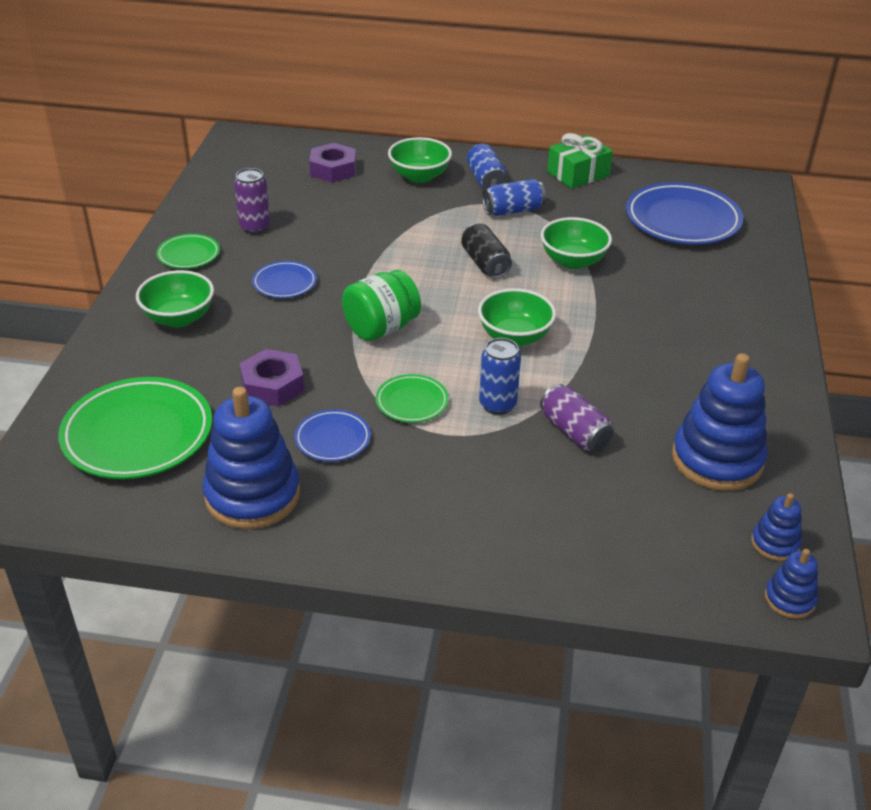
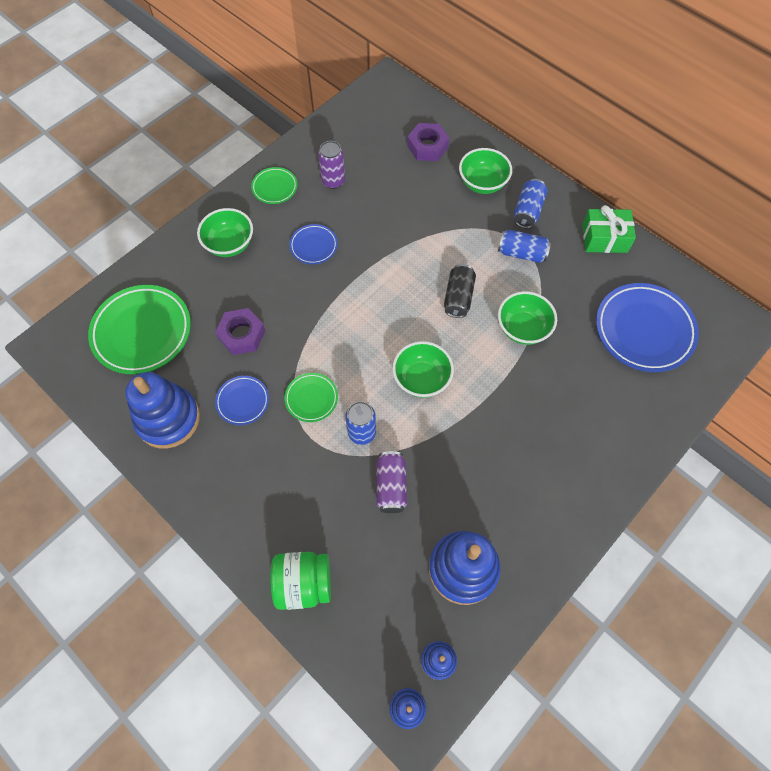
camera: 35 degrees right, 25 degrees up
green jar [342,270,421,341] -> green jar moved to [271,552,331,610]

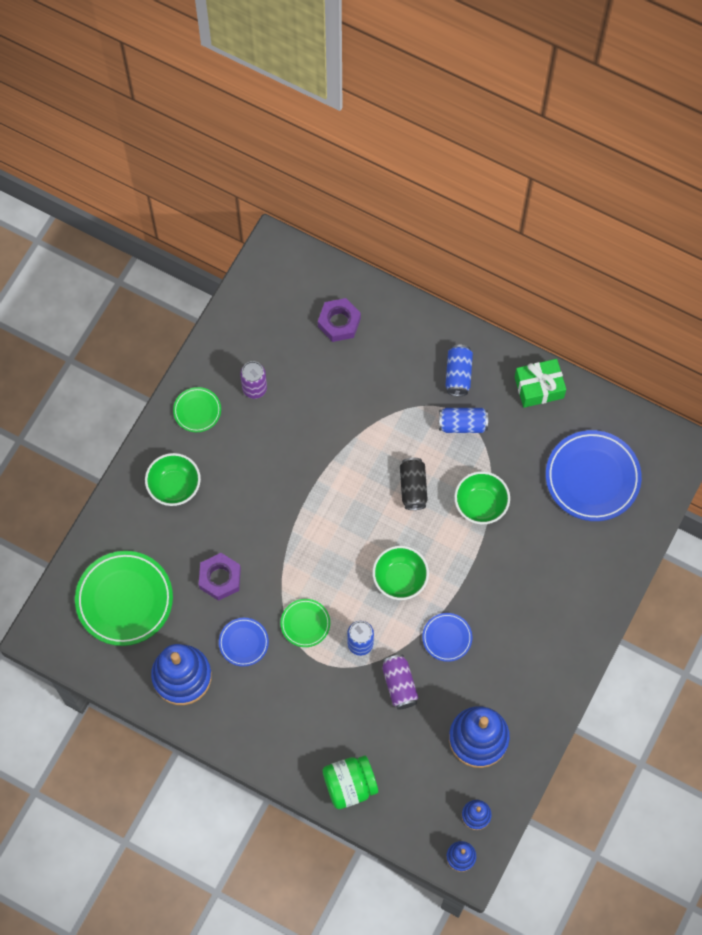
camera: 15 degrees left, 5 degrees up
blue plate [289,224,338,264] -> blue plate moved to [422,613,472,662]
green bowl [459,148,512,194] -> none

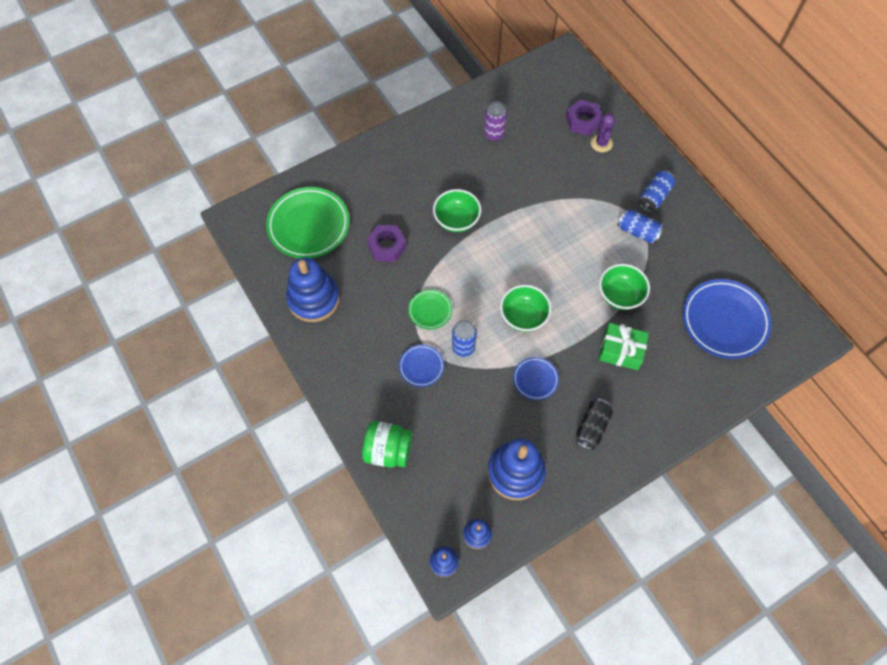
camera: 30 degrees right, 5 degrees down
green bowl [145,453,201,506] -> green bowl moved to [433,189,481,232]
green plate [173,387,221,432] -> none
blue plate [219,618,269,666] -> blue plate moved to [399,344,444,387]
purple can [382,655,418,710] -> none
black can [400,458,428,510] -> black can moved to [575,398,613,450]
green gift [515,359,566,408] -> green gift moved to [599,323,649,370]
none -> purple cactus [591,113,615,152]

